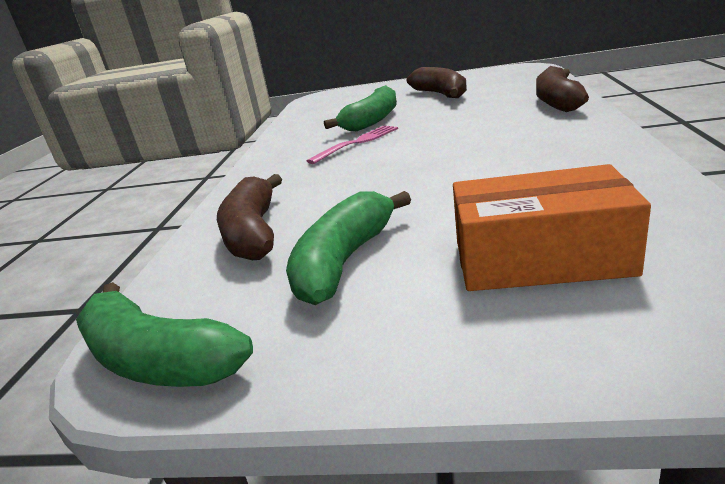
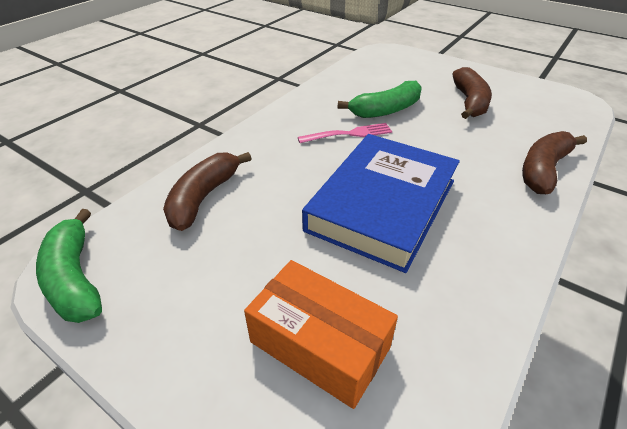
camera: 25 degrees right, 15 degrees up
green banana [286,191,411,305] -> none
none -> blue book [302,134,460,273]

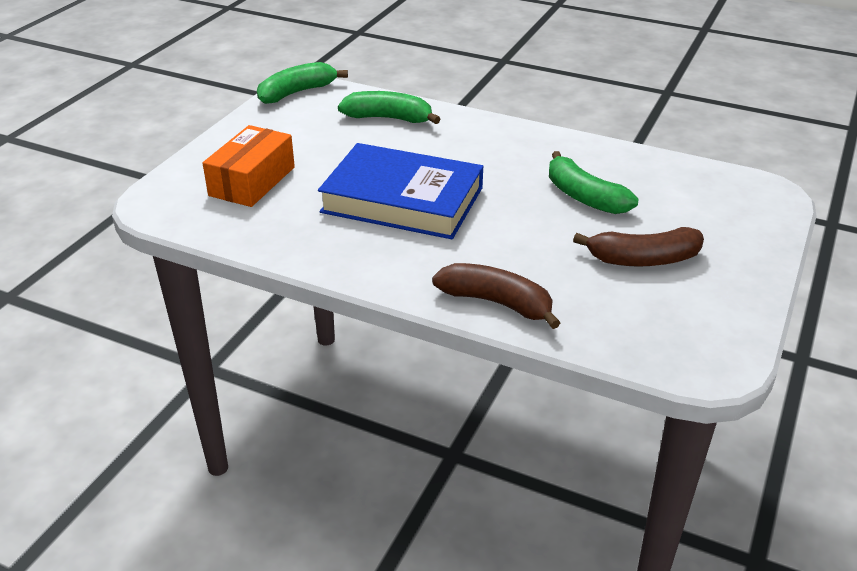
camera: 80 degrees right, 5 degrees down
brown banana [163,152,252,231] -> green banana [338,91,440,124]
pink fork [298,123,392,143] -> none

